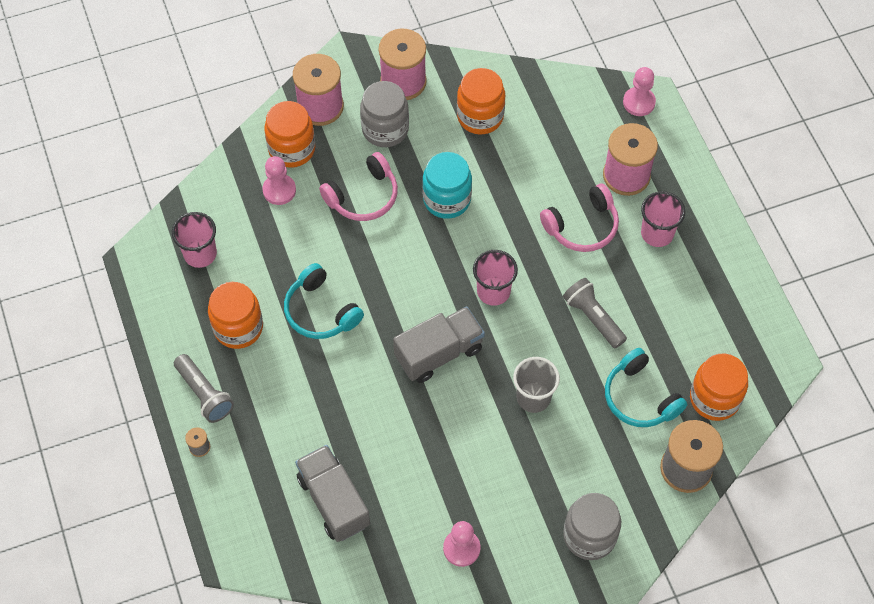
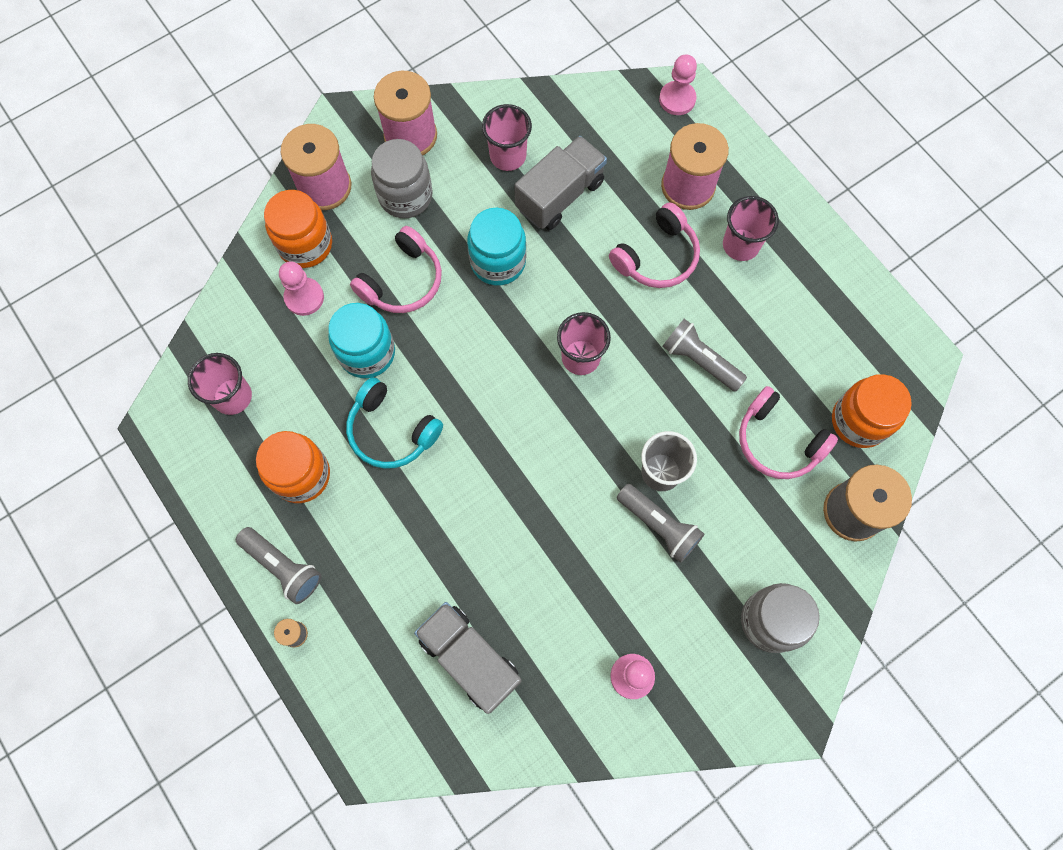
camera: 15 degrees left, 10 degrees up
grey truck [393,307,485,383] -> grey truck moved to [515,136,607,230]
orange jar [457,68,505,134] -> pink cup [482,104,532,171]
turquoise headphones [605,348,687,427] -> pink headphones [739,386,838,479]
none -> turquoise jar [328,303,395,378]
none -> grey flashlight [617,484,704,563]

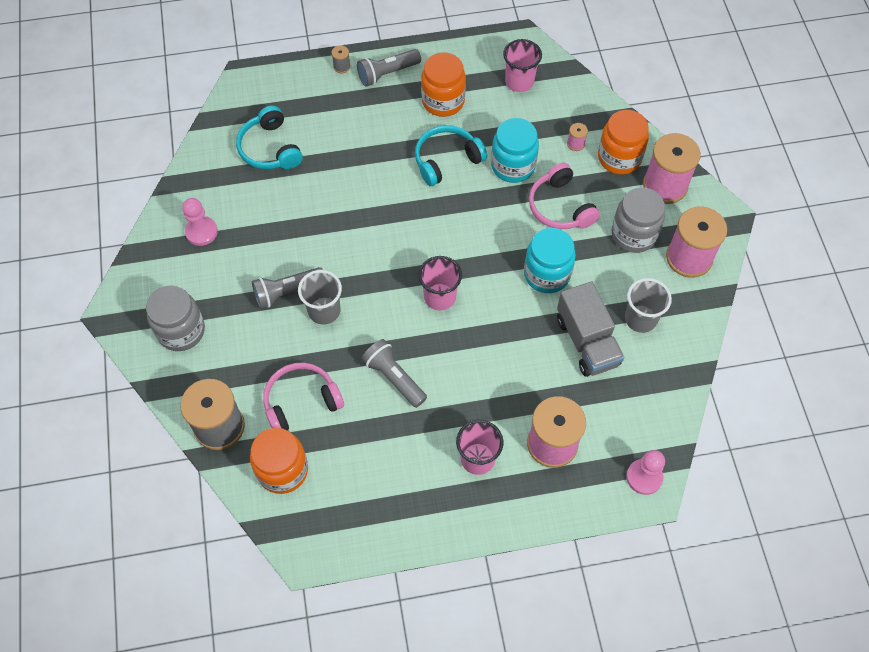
camera: 115 degrees right, 10 degrees down
pink pawn [279,261,324,316] -> pink spool [567,123,588,151]
grey truck [414,602,522,714] -> turquoise headphones [236,106,303,169]
pink cup [482,104,532,171] -> grey cup [625,278,672,333]
pink headphones [609,203,700,288] -> none
grey flashlight [662,319,747,392] -> grey flashlight turned 105 degrees counterclockwise [362,339,427,408]

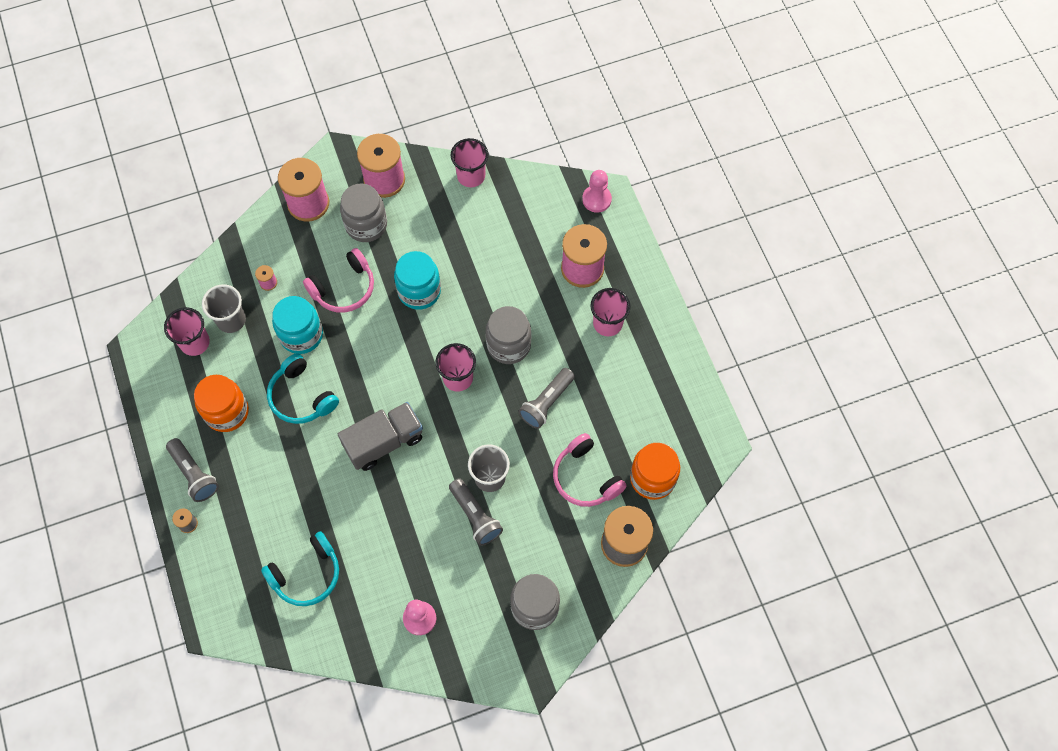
camera: 100 degrees left, 5 degrees up
grey truck [557,282,624,377] -> grey truck moved to [338,402,423,471]
orange jar [598,110,649,175] -> none
grey cup [625,278,672,333] -> grey cup moved to [202,284,246,333]
none -> pink cup [451,138,488,187]
none -> grey jar [486,306,531,364]

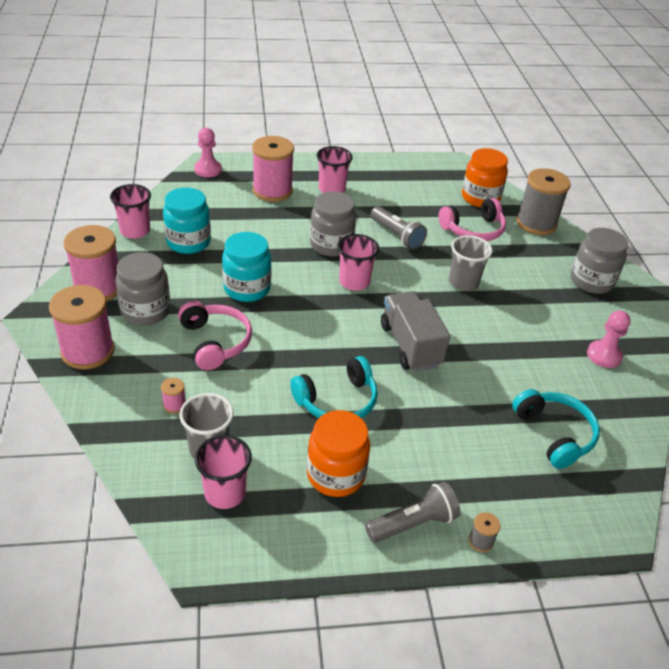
camera: 80 degrees left, 25 degrees down
turquoise jar [272,296,323,354] -> turquoise jar moved to [163,188,211,254]
grey flashlight [449,478,503,546] -> none

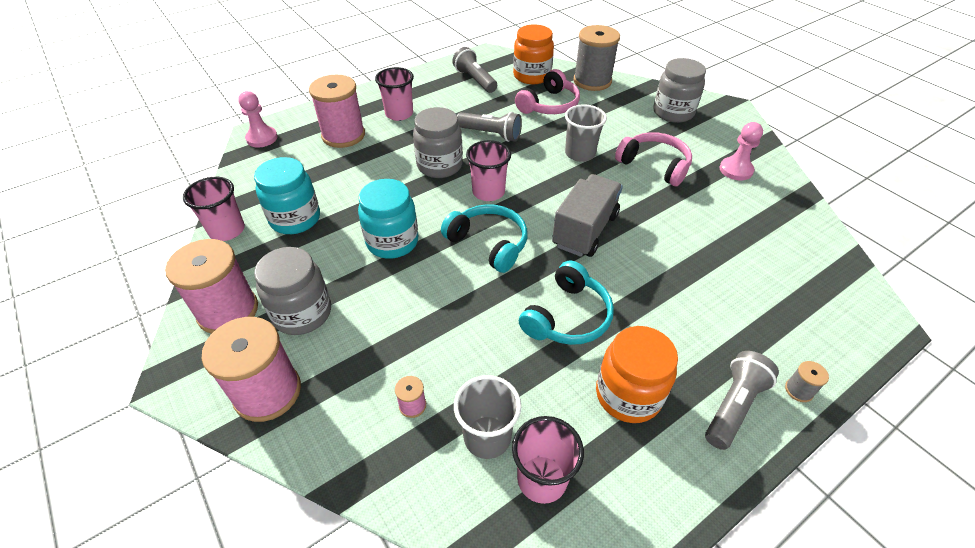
camera: 25 degrees left, 5 degrees up
pink headphones [178,301,252,370] -> pink headphones moved to [615,132,692,186]
grey truck [381,291,450,371] -> grey truck turned 75 degrees clockwise [552,174,623,257]
turquoise headphones [512,389,600,469] -> turquoise headphones moved to [441,204,527,273]
none -> grey flashlight [452,47,497,93]

